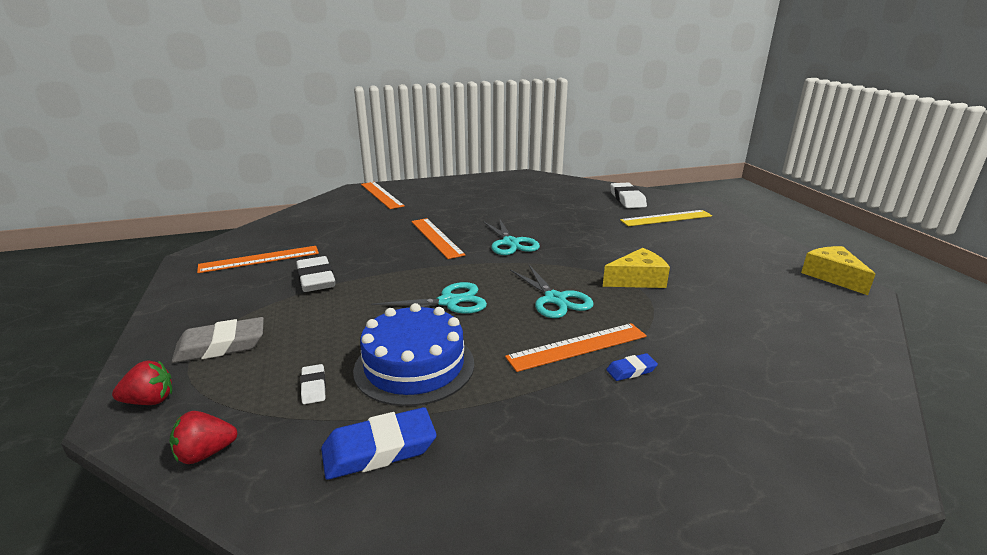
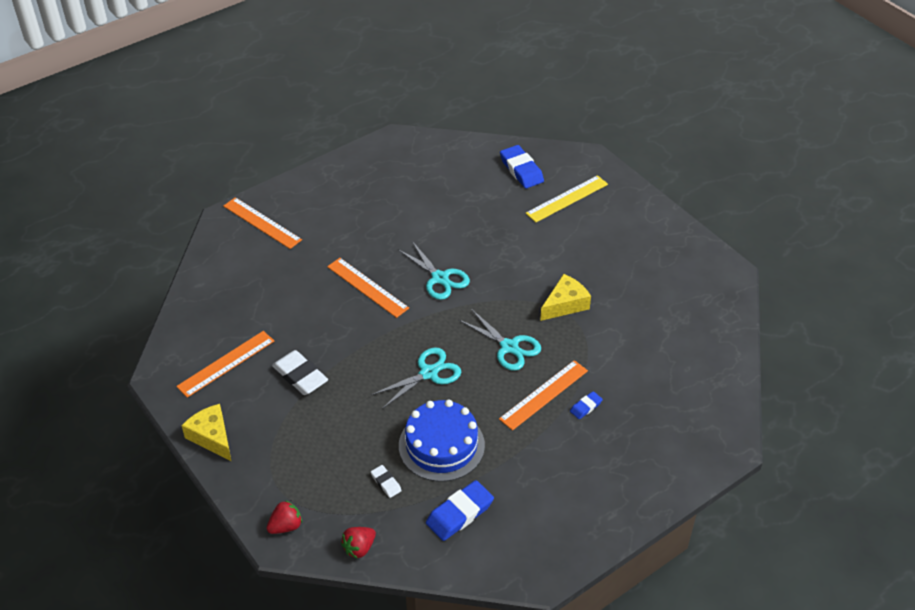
camera: 20 degrees left, 20 degrees up
grey eraser [171,317,264,363] -> none
white eraser [610,182,647,208] -> blue eraser [500,145,544,188]
yellow cheese [801,246,875,295] -> yellow cheese moved to [181,404,231,461]

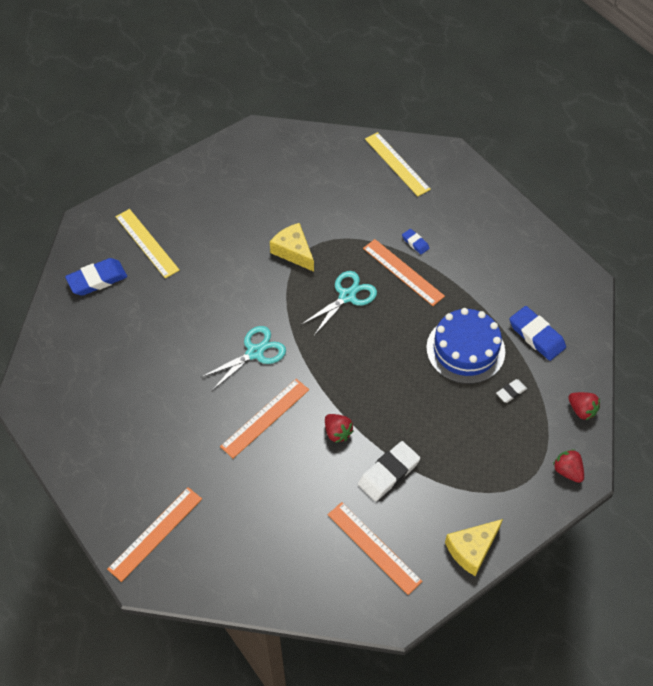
camera: 90 degrees left, 10 degrees up
turquoise scissors [371,348,461,409] -> none
none -> red strawberry [325,414,353,443]
none -> yellow ruler [365,132,431,196]

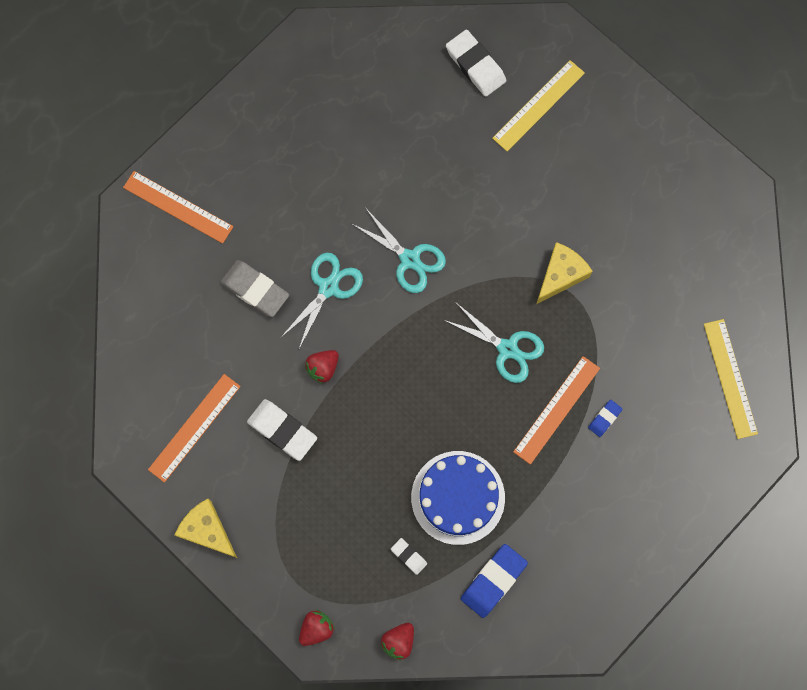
camera: 80 degrees right, 20 degrees up
blue eraser [65,258,127,296] -> white eraser [446,30,506,97]
orange ruler [220,379,309,458] -> turquoise scissors [281,253,363,349]
yellow ruler [365,132,431,196] -> yellow ruler turned 60 degrees counterclockwise [704,319,758,439]
none -> grey eraser [220,260,289,317]

